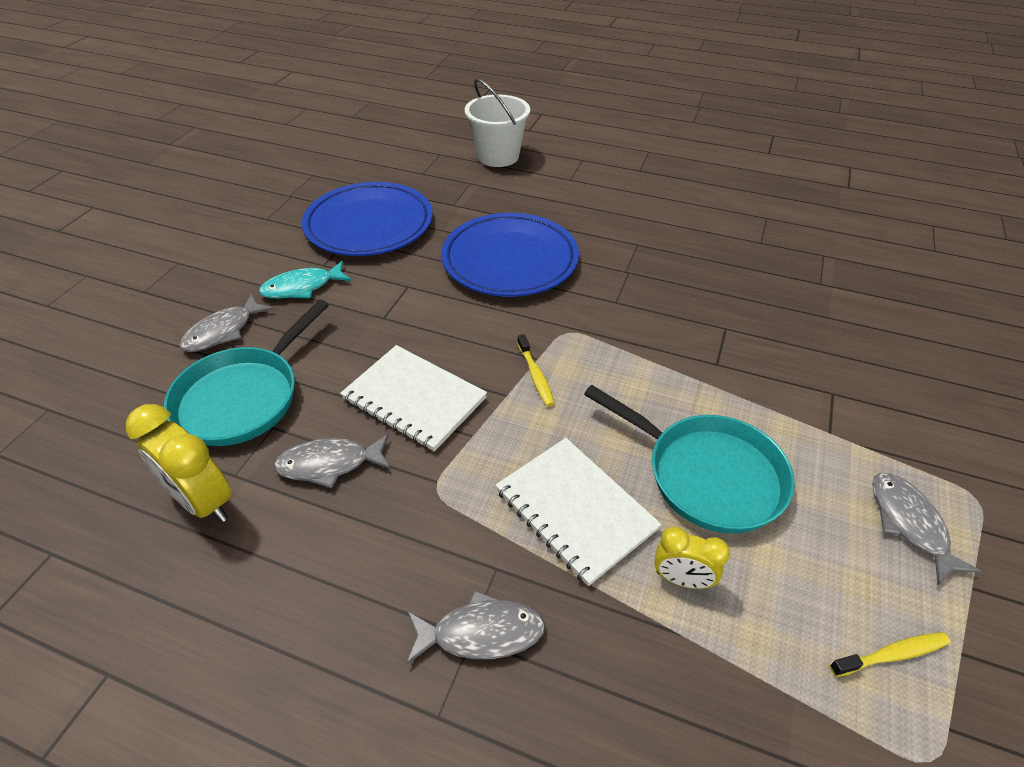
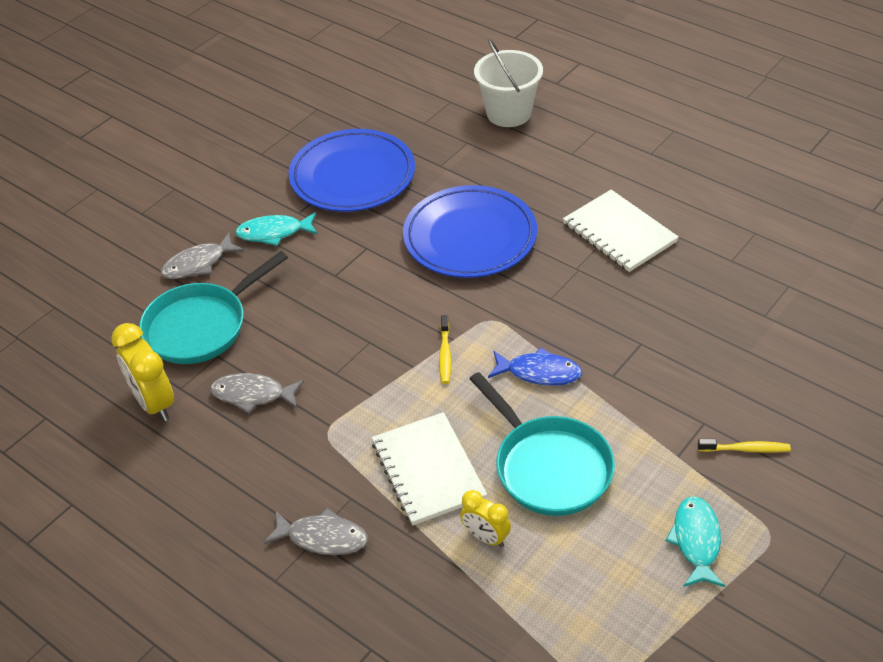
camera: 20 degrees right, 0 degrees up
white notebook [340,345,487,452] -> white notebook moved to [563,190,679,272]
yellow toothbrush [830,632,951,677] -> yellow toothbrush moved to [698,439,791,453]
grey fish [872,473,982,584] -> turquoise fish [666,496,725,587]
none -> blue fish [488,347,582,386]

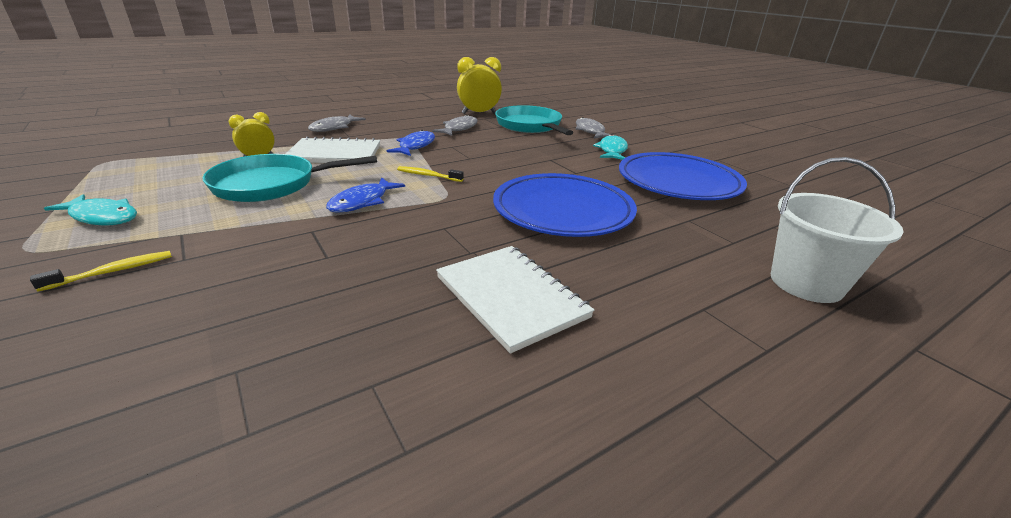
camera: 105 degrees right, 15 degrees down
white notebook [563,190,679,272] -> white notebook turned 75 degrees clockwise [436,246,594,354]
yellow toothbrush [698,439,791,453] -> yellow toothbrush turned 150 degrees counterclockwise [30,251,172,291]
none -> blue fish [387,130,435,156]

